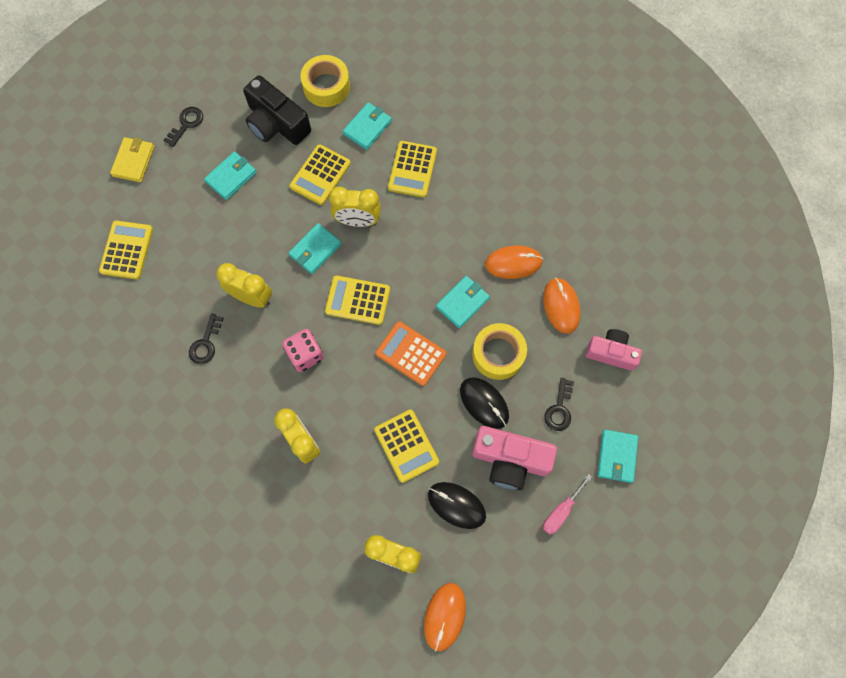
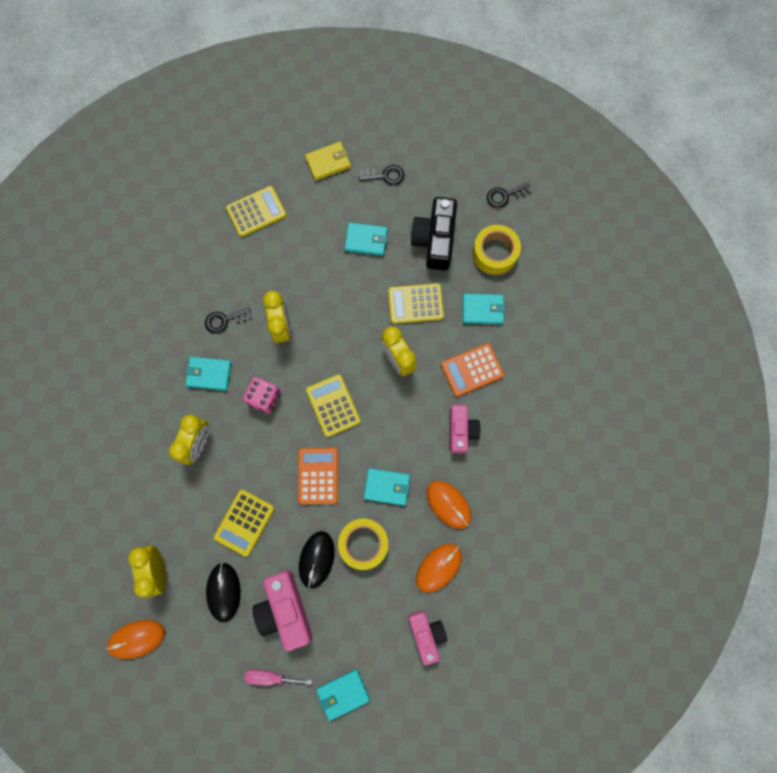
camera: 55 degrees right, 5 degrees up
turquoise wallet [288,223,341,274] -> turquoise wallet moved to [185,357,231,391]
yellow calculator [388,141,437,198] -> orange calculator [441,343,504,397]
black key [544,378,574,431] -> black key moved to [487,183,532,208]
none -> pink camera [450,405,481,453]

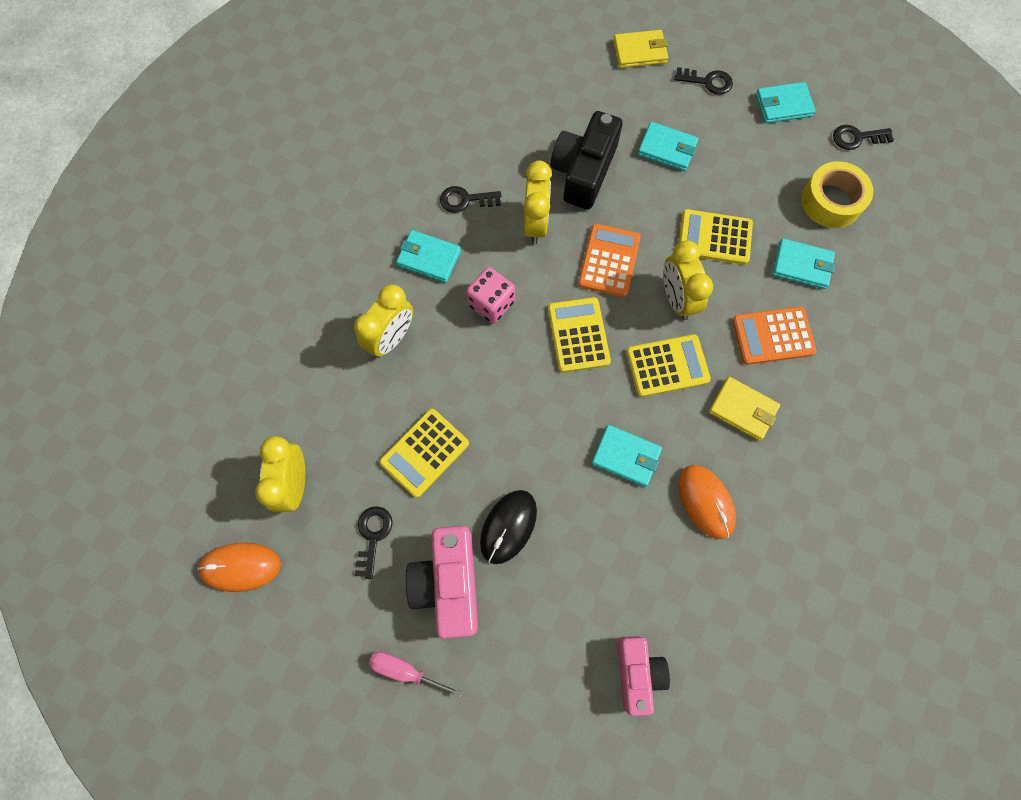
camera: 15 degrees right, 5 degrees down
black mouse [206,563,241,622] -> black key [355,506,393,579]
yellow calculator [226,186,286,237] -> yellow calculator moved to [626,334,711,397]
orange calculator [298,448,338,504] -> orange calculator moved to [578,224,641,297]
turquoise wallet [316,669,370,721] -> turquoise wallet moved to [756,82,816,123]
yellow tape [338,518,388,570] -> none
black camera [411,197,457,270] -> black camera moved to [551,111,623,210]
orange mouse [416,543,462,593] -> none
pink camera [450,405,481,453] -> yellow wallet [709,377,780,441]

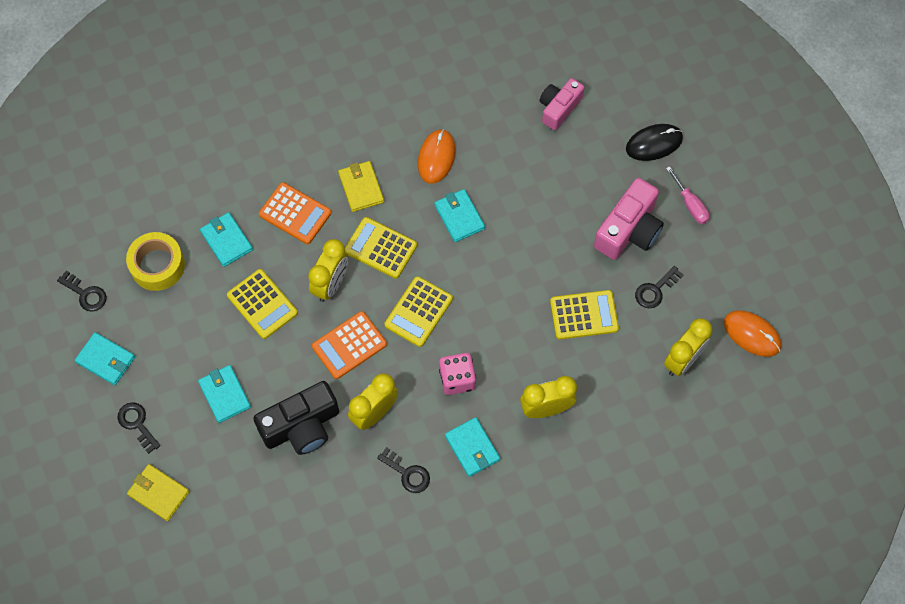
camera: 140 degrees left, 5 degrees down
black mouse [480,490,537,564] -> black mouse moved to [626,124,683,161]

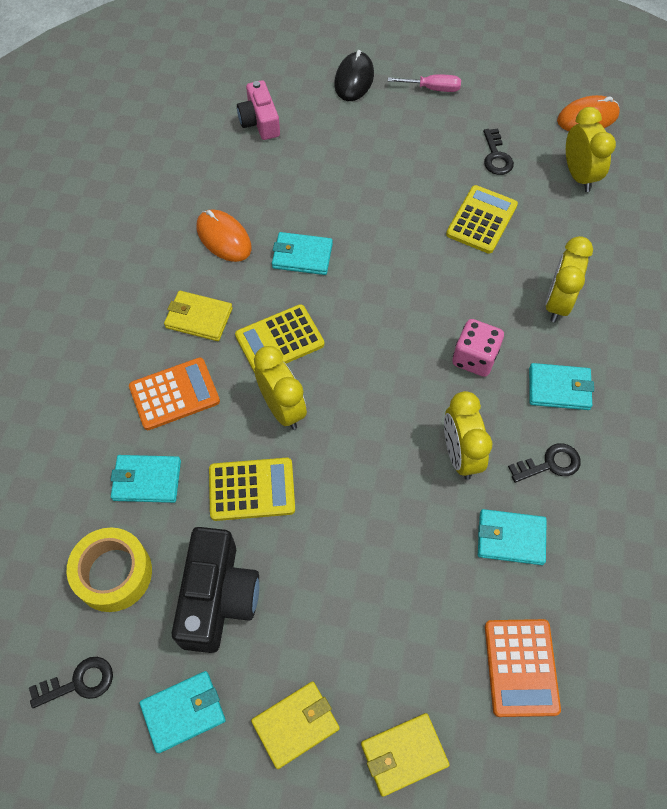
camera: 55 degrees left, 5 degrees down
black key [117,402,160,454] -> yellow wallet [251,681,340,769]
turquoise wallet [198,365,251,423] -> turquoise wallet moved to [478,509,547,565]
black camera [253,381,339,455] -> black camera moved to [172,527,259,653]
orange calculator [312,311,387,379] -> orange calculator moved to [485,619,561,717]
yellow calculator [384,276,453,347] -> none
pink camera [594,178,664,260] -> none

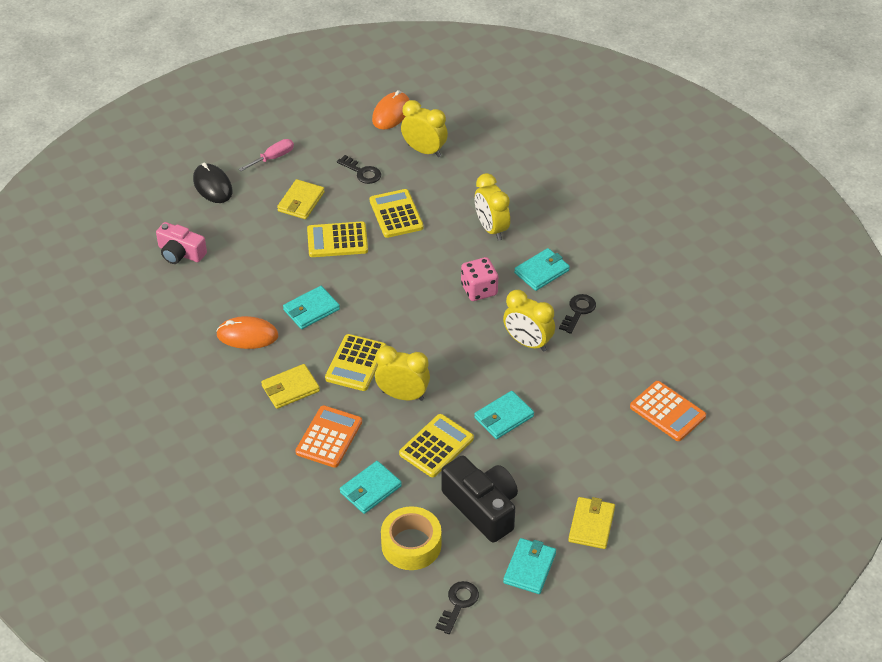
camera: 45 degrees left, 15 degrees down
yellow wallet [361,713,450,797] -> yellow wallet moved to [277,179,325,219]
turquoise wallet [478,509,547,565] -> turquoise wallet moved to [474,391,534,439]
none -> yellow calculator [307,222,368,257]

